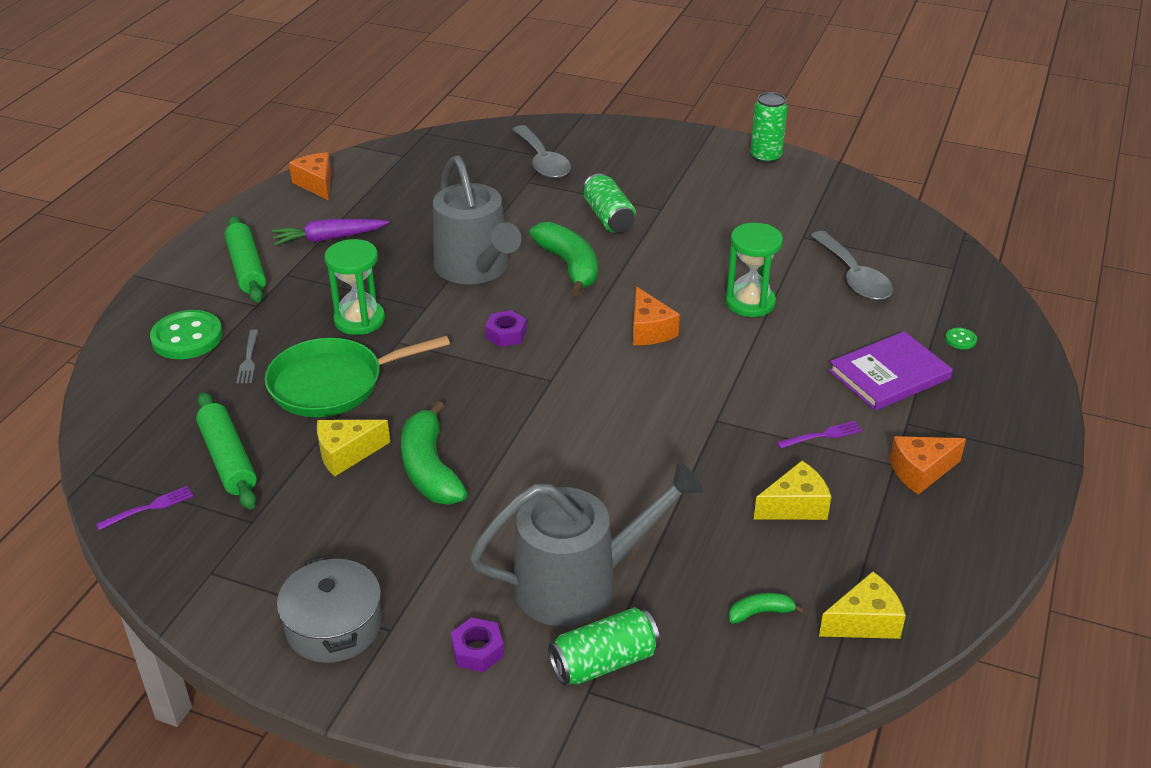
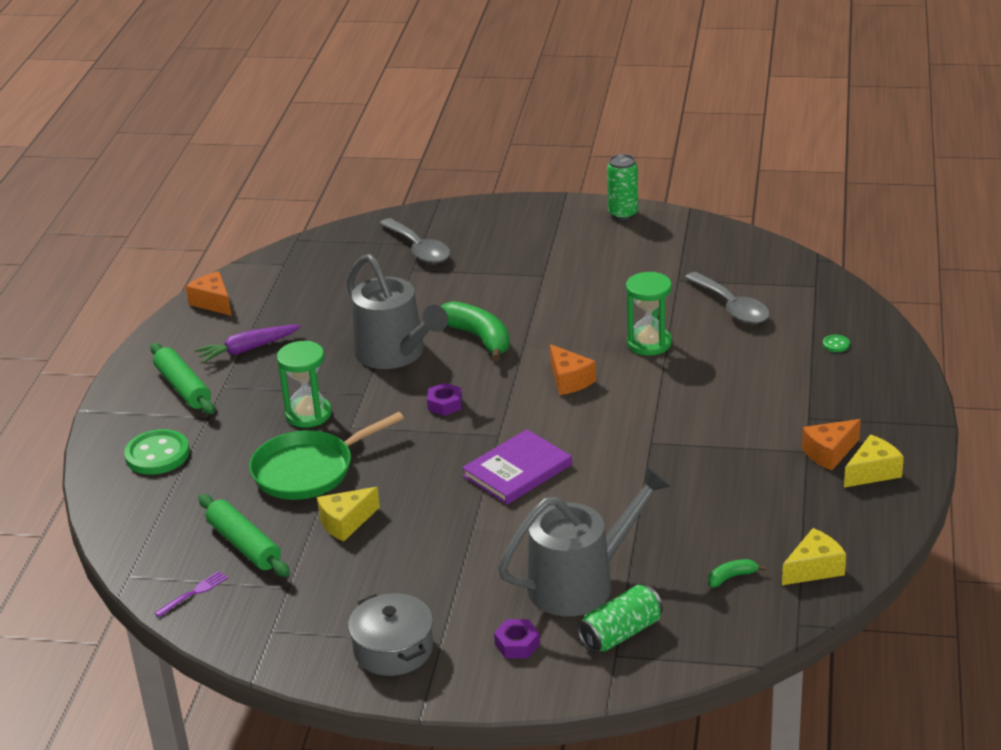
camera: 10 degrees left, 5 degrees down
grey fork [236,329,259,384] -> none
green banana [401,401,467,505] -> none
green can [583,173,636,233] -> none
yellow cheese [754,461,831,520] -> yellow cheese moved to [844,434,904,488]
purple fork [777,421,862,449] -> none
purple book [829,331,953,411] -> purple book moved to [462,429,572,505]

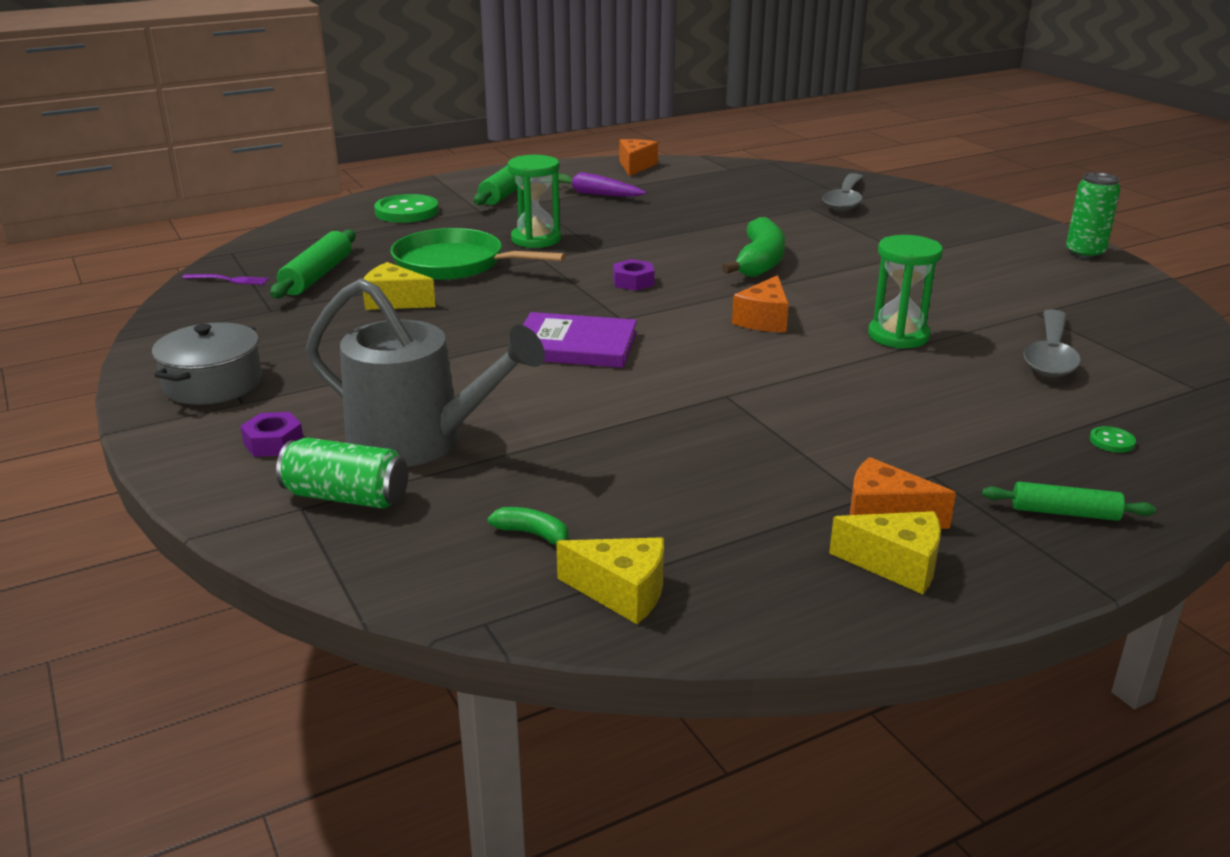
camera: 50 degrees right, 5 degrees down
grey watering can [347,254,448,369] -> none
none -> green rolling pin [982,482,1156,521]

